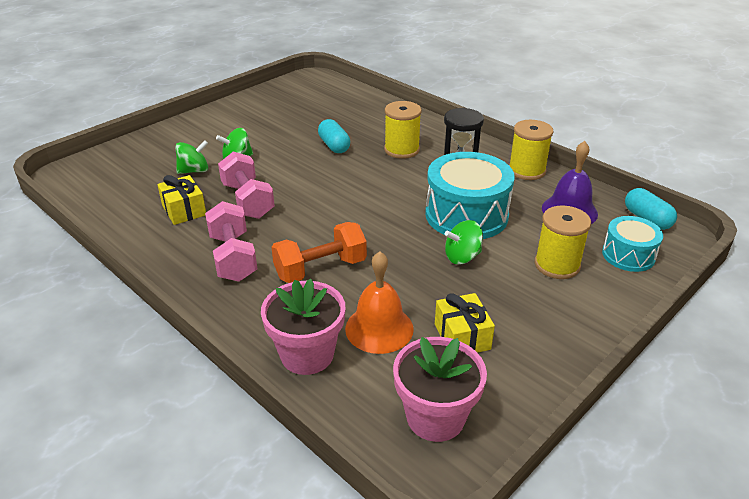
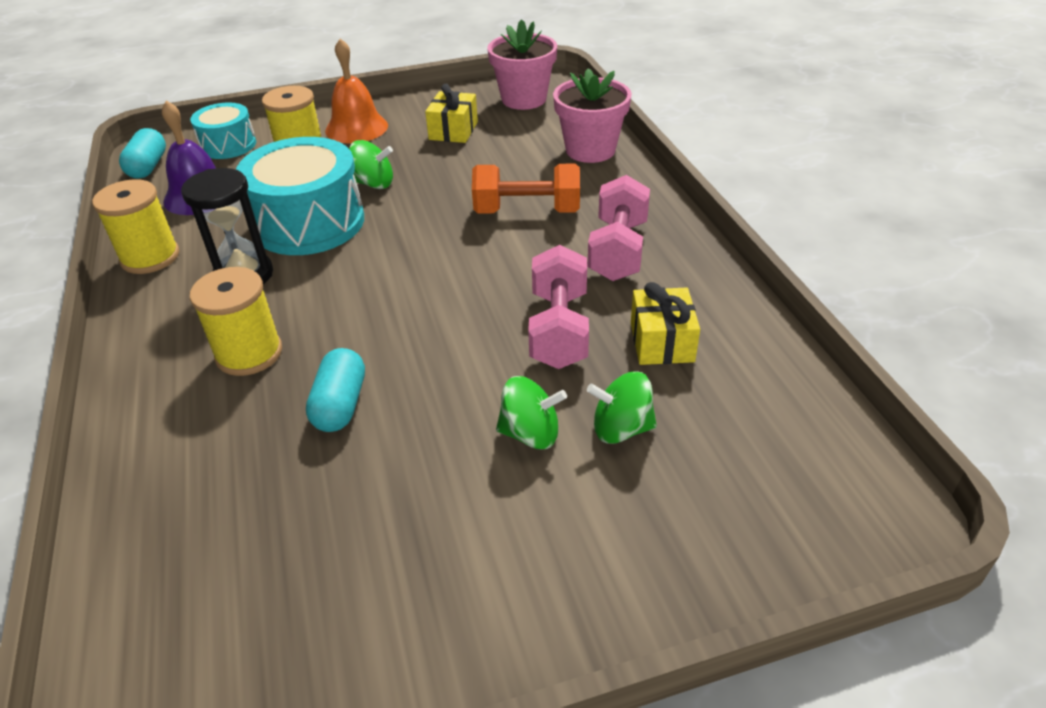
camera: 150 degrees left, 5 degrees up
orange bell [345,251,414,354] -> orange bell moved to [325,38,388,144]

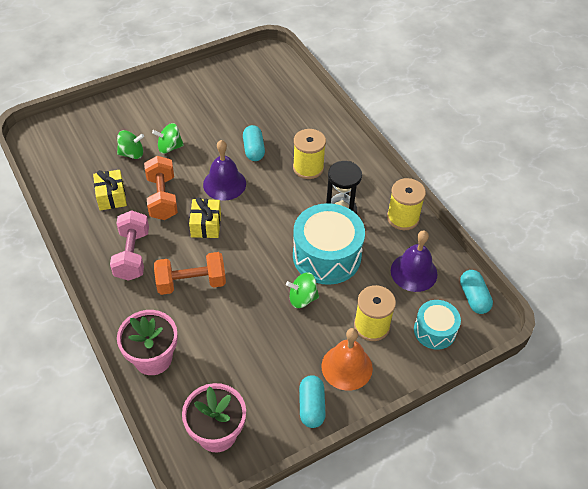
camera: 165 degrees right, 10 degrees up
yellow gift [425,84,478,143] -> yellow gift moved to [189,197,221,238]
pink dumbbell [528,245,589,369] -> orange dumbbell [144,156,178,220]
none -> purple bell [203,140,246,201]
none -> turquoise capsule [299,375,326,428]

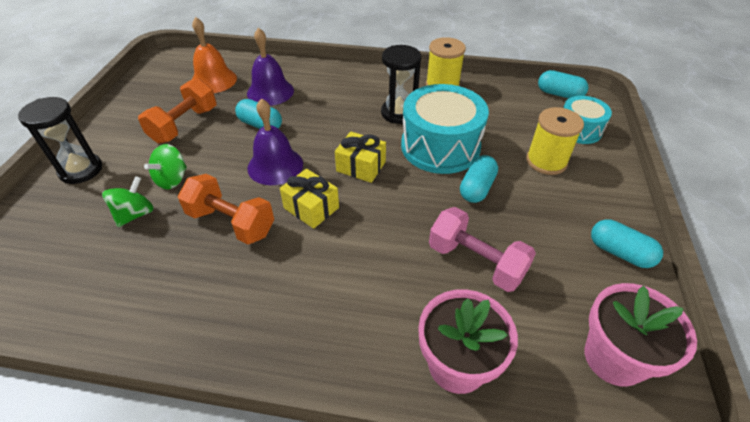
camera: 50 degrees left, 5 degrees down
yellow gift [93,170,127,211] -> yellow gift moved to [335,131,386,183]
pink dumbbell [110,210,149,281] -> pink dumbbell moved to [429,207,536,292]
orange dumbbell [154,252,226,295] -> orange dumbbell moved to [138,78,216,144]
green spinning top [286,272,319,308] -> turquoise capsule [460,155,498,203]
yellow spool [293,129,326,179] -> none
orange bell [321,328,373,391] -> orange bell moved to [192,17,237,93]
purple bell [391,230,438,292] -> purple bell moved to [247,28,294,106]
none -> black hourglass [18,97,102,184]

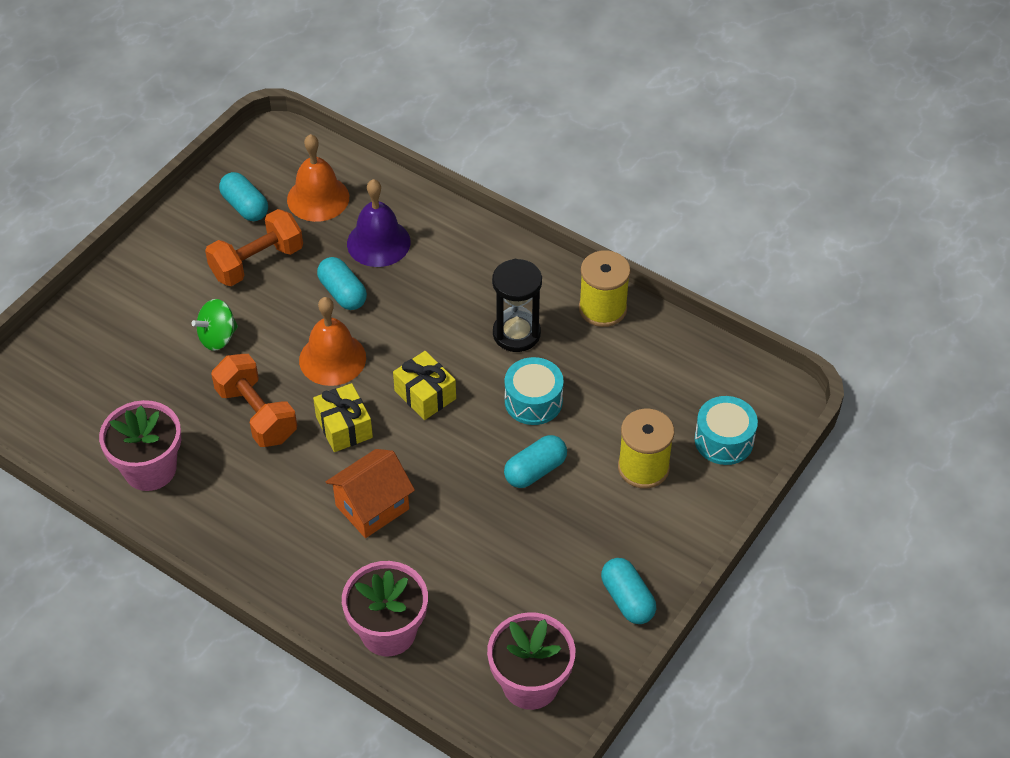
camera: 25 degrees right, 5 degrees up
black hourglass [18,97,102,184] -> none
green spinning top [102,176,154,227] -> none
purple bell [247,98,303,185] -> orange bell [299,297,366,386]
turquoise drum [401,84,489,174] -> turquoise drum [505,357,564,425], size x0.57
pink dumbbell [429,207,536,292] -> none
turquoise capsule [538,70,589,98] -> turquoise capsule moved to [219,172,268,221]
none -> pink flower pot [99,400,181,491]
none -> orange house [326,449,415,538]

